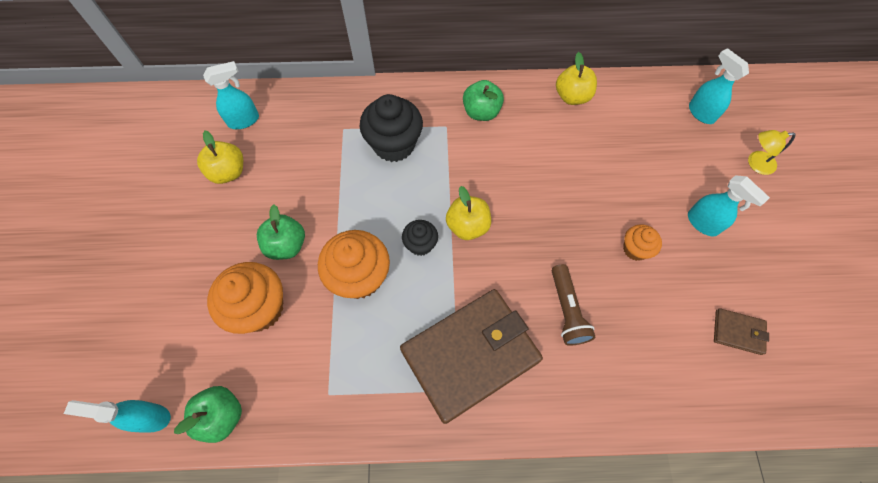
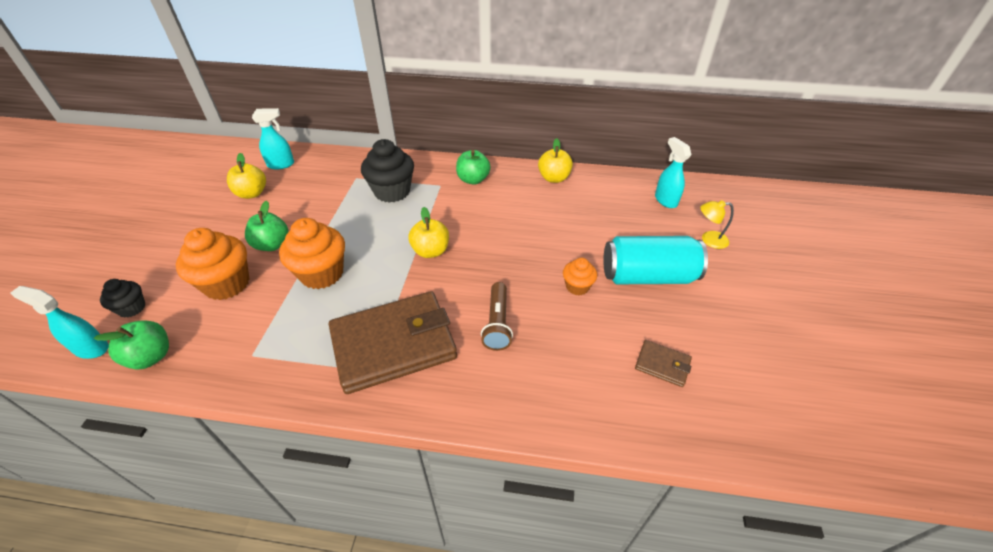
camera: 10 degrees right, 20 degrees down
black cupcake [402,220,438,256] -> black cupcake moved to [100,279,145,318]
turquoise spray bottle [688,175,770,236] -> turquoise can [603,236,708,284]

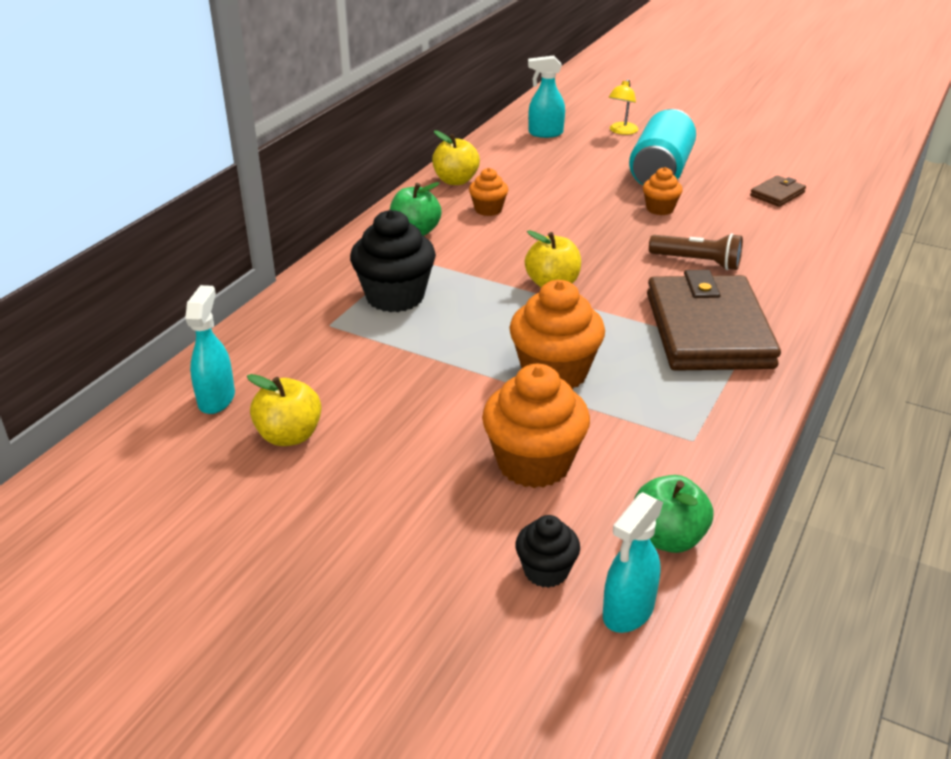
camera: 70 degrees left, 10 degrees down
green apple [245,200,289,251] -> none
none -> orange cupcake [469,168,508,216]

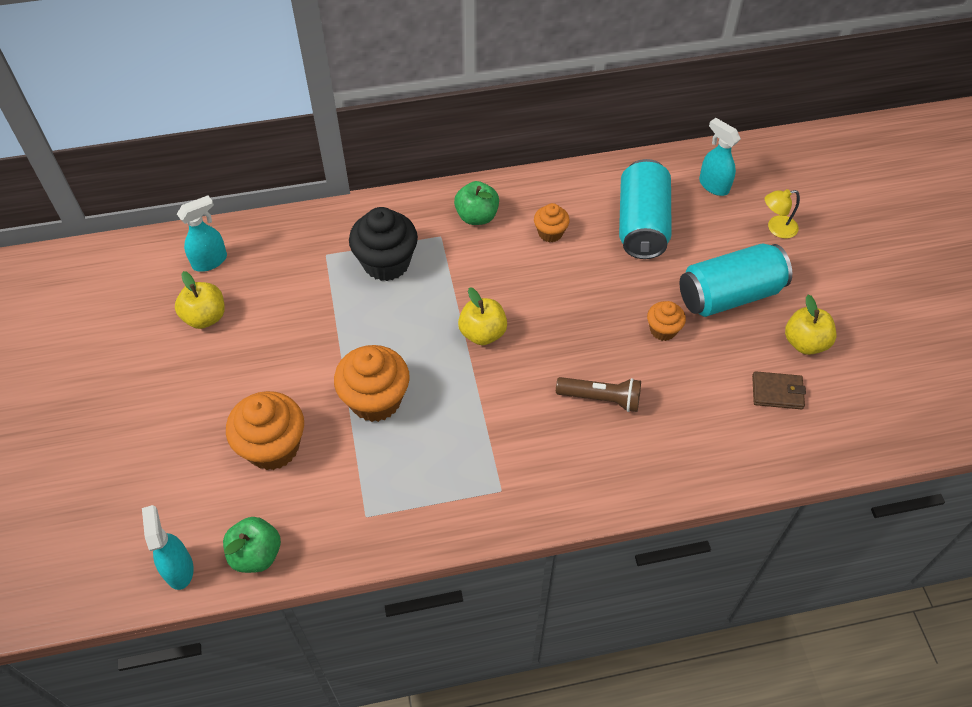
camera: 50 degrees right, 20 degrees up
yellow apple [432,130,480,185] -> yellow apple moved to [785,294,836,355]
black cupcake [515,515,580,588] -> none
turquoise spray bottle [603,492,663,633] -> turquoise spray bottle turned 75 degrees clockwise [142,505,194,590]
brown wallet [647,270,781,371] -> none
brown flashlight [649,233,743,270] -> brown flashlight turned 60 degrees counterclockwise [556,377,641,412]
none -> turquoise can [619,159,672,259]

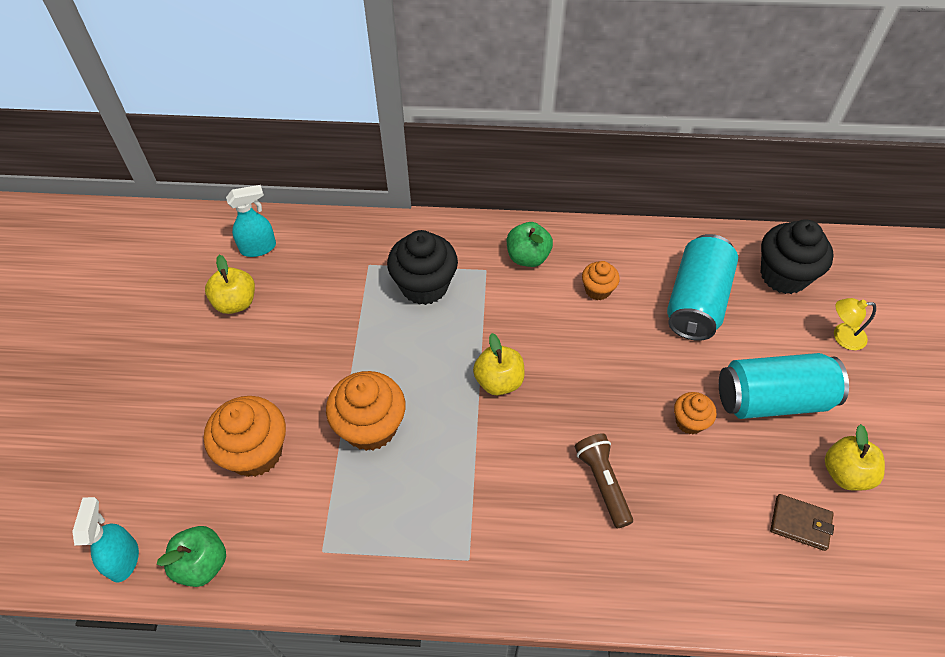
camera: 15 degrees right, 0 degrees up
brown flashlight [556,377,641,412] -> brown flashlight turned 135 degrees counterclockwise [575,433,633,528]
turquoise spray bottle [699,118,741,196] -> black cupcake [760,219,834,294]

